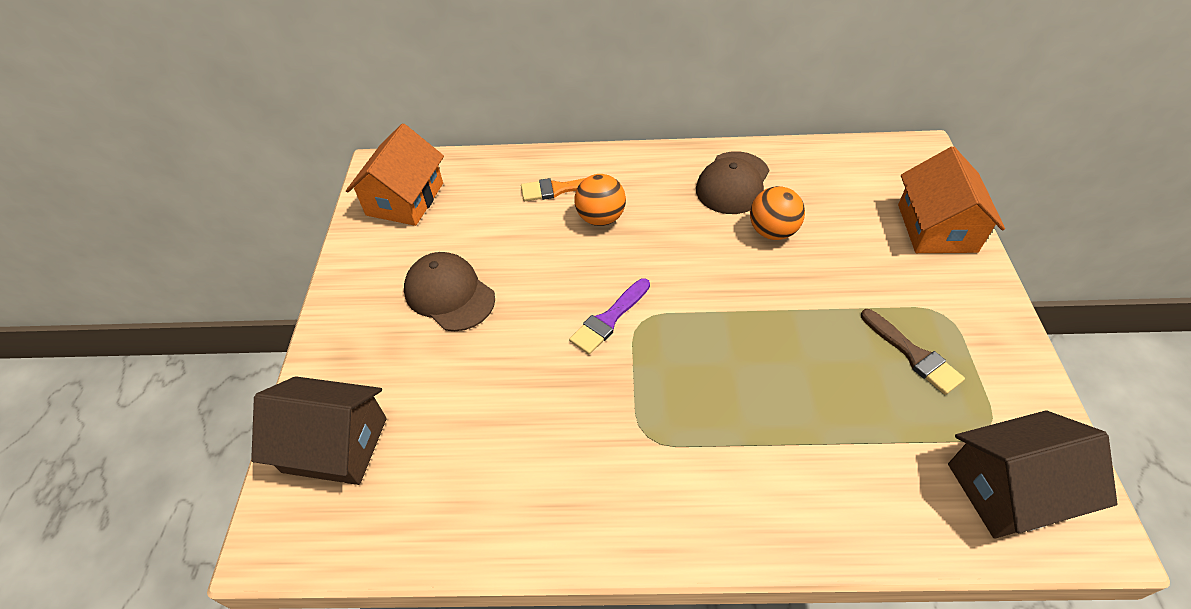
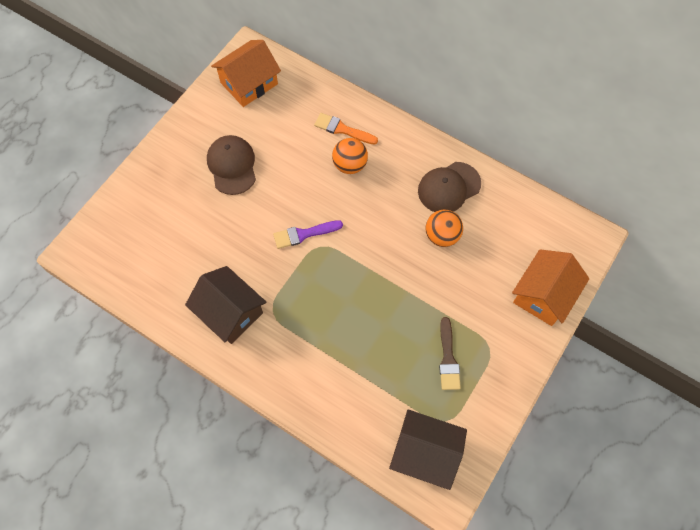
camera: 30 degrees right, 15 degrees up
brown house [251,376,386,485] -> brown house moved to [185,266,266,344]

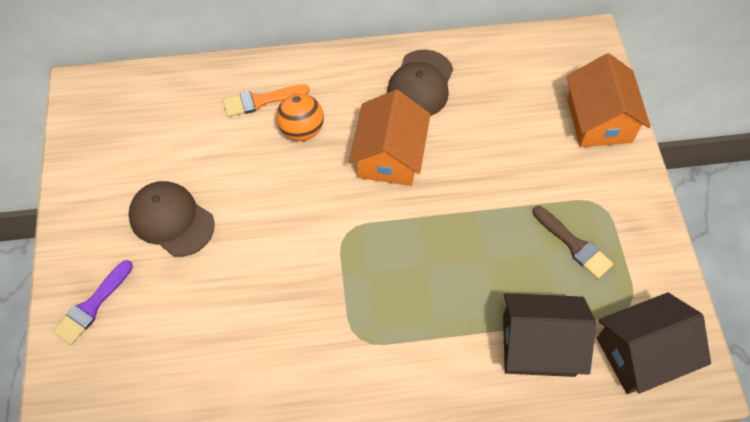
camera: 40 degrees left, 5 degrees down
brown house [185,266,266,344] -> brown house moved to [503,293,596,377]
orange house [211,40,281,107] -> orange house moved to [349,90,431,186]
purple brush [273,220,343,249] -> purple brush moved to [53,260,133,345]
orange ball [426,209,463,247] -> none

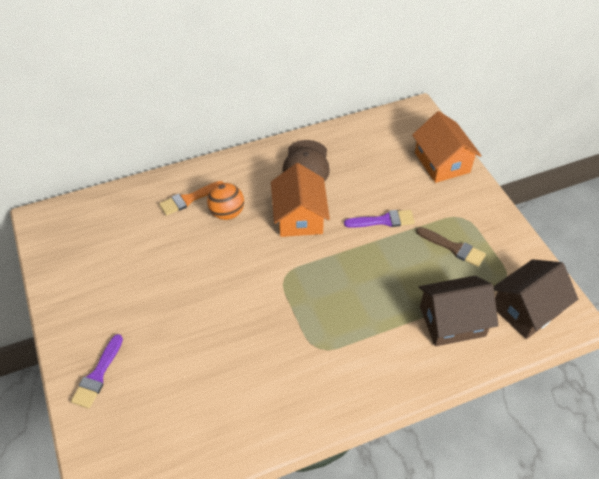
camera: 15 degrees left, 10 degrees down
brown cap [128,181,215,257] -> none
none -> purple brush [344,210,415,228]

